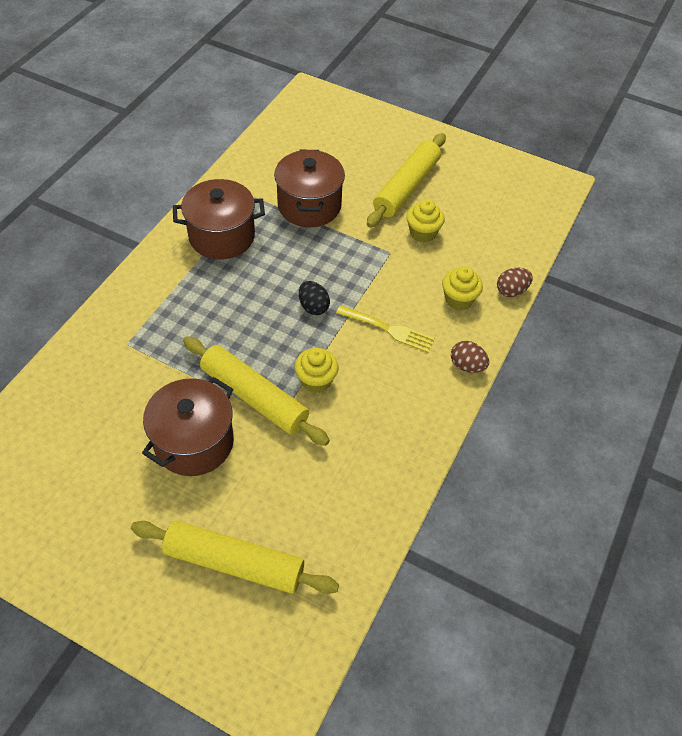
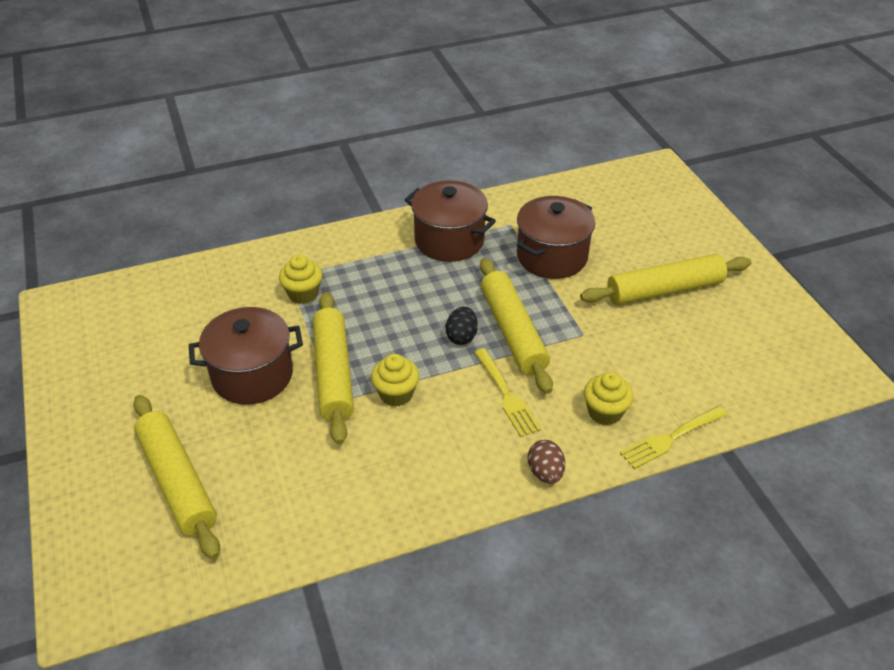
camera: 45 degrees right, 10 degrees down
yellow cupcake [406,200,445,243] -> yellow cupcake moved to [279,255,323,304]
brown egg [497,268,533,297] -> yellow fork [620,406,727,469]
none -> yellow rolling pin [480,258,553,394]

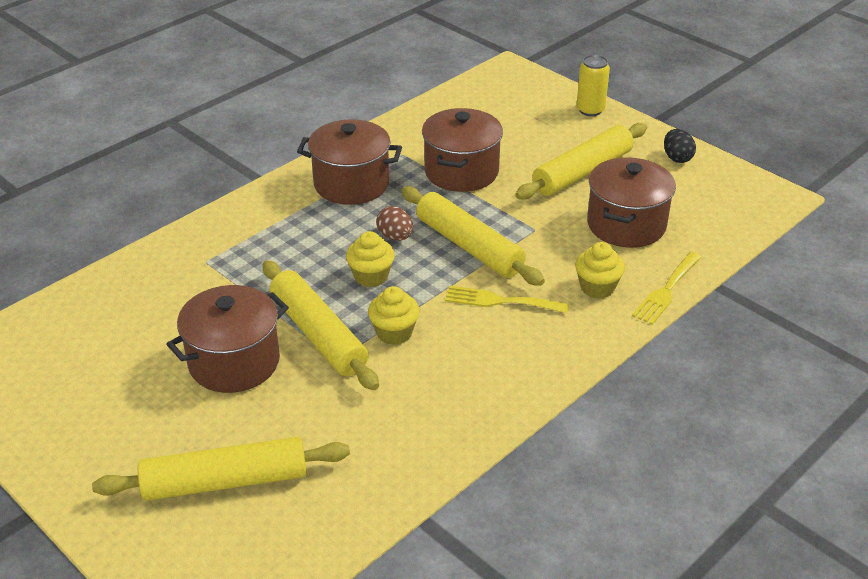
camera: 25 degrees left, 5 degrees down
yellow rolling pin [133,395,220,559] -> yellow rolling pin turned 45 degrees counterclockwise [92,437,350,501]
yellow cupcake [279,255,323,304] -> yellow cupcake moved to [346,231,395,287]
black egg [446,306,478,345] -> black egg moved to [664,129,696,163]
yellow fork [474,348,541,437] -> yellow fork turned 150 degrees clockwise [445,286,569,313]
brown egg [528,440,565,484] -> brown egg moved to [376,206,413,241]
none -> yellow can [576,55,610,116]
none -> brown pot [587,157,676,248]

